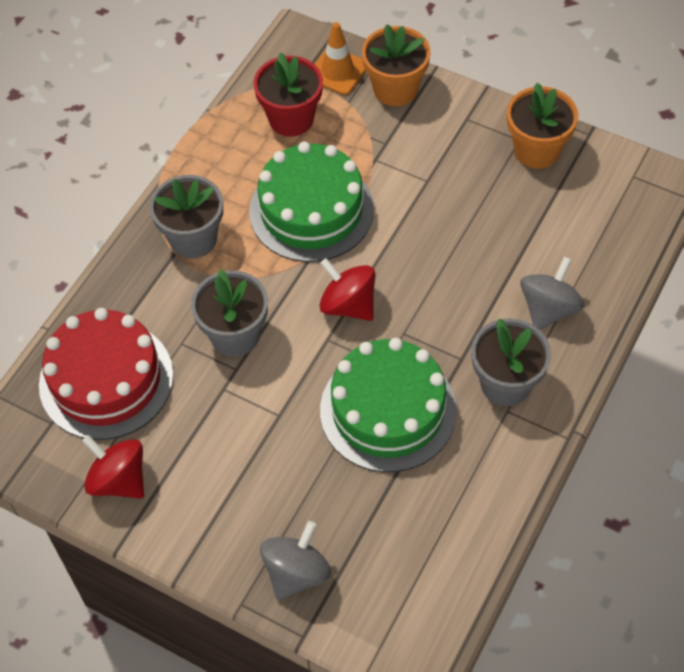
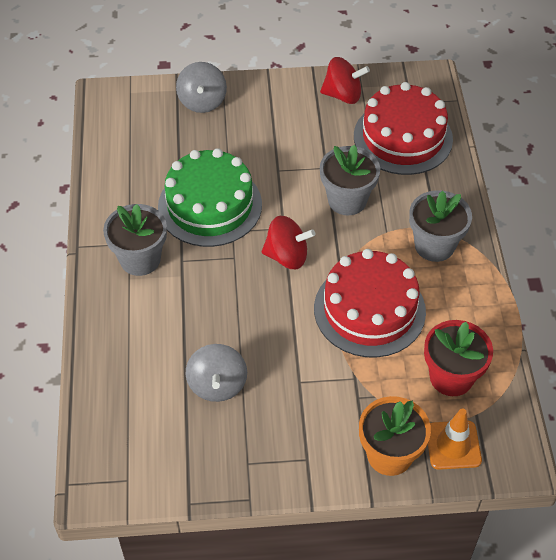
camera: 145 degrees right, 5 degrees down
green cake [249,141,374,262] -> red cake [314,249,426,358]
orange flower pot [507,83,578,169] -> none
grey spinning top [520,257,584,330] -> grey spinning top moved to [186,344,247,402]

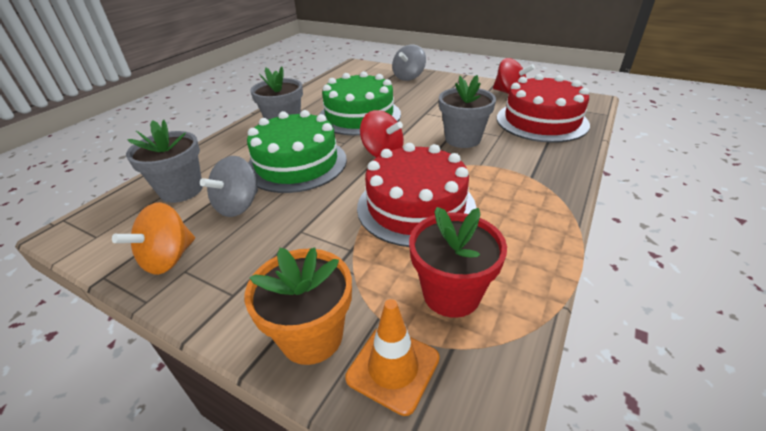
camera: 35 degrees right, 15 degrees down
grey flower pot [409,190,472,262] -> grey flower pot moved to [126,120,203,203]
none -> orange spinning top [112,202,195,275]
none -> green cake [247,110,347,193]

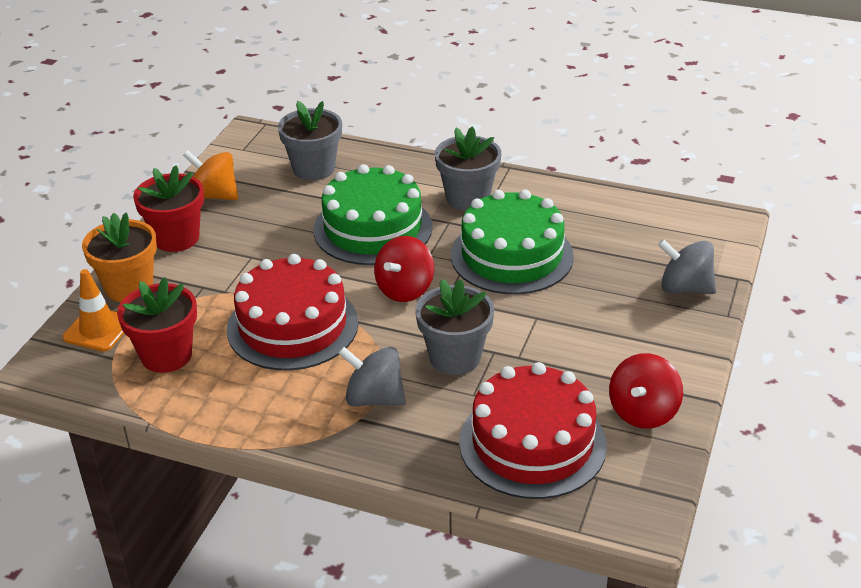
camera: 80 degrees right, 0 degrees up
grey spinning top [200,156,258,217] -> grey spinning top moved to [338,347,406,406]
none -> red flower pot [133,165,204,252]

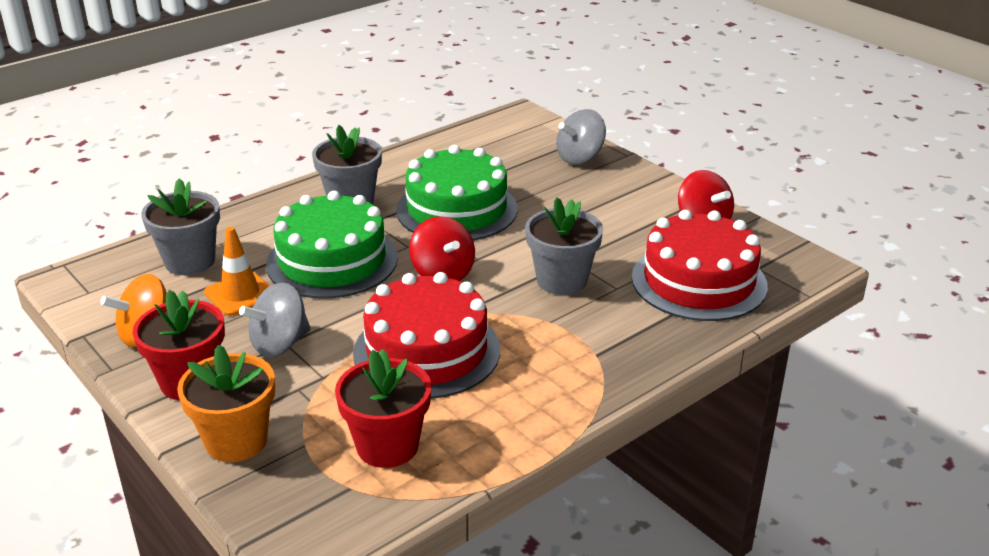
camera: 60 degrees left, 5 degrees down
orange traffic cone [62,269,124,352] -> orange traffic cone moved to [204,227,270,316]
grey spinning top [338,347,406,406] -> grey spinning top moved to [239,283,311,357]

